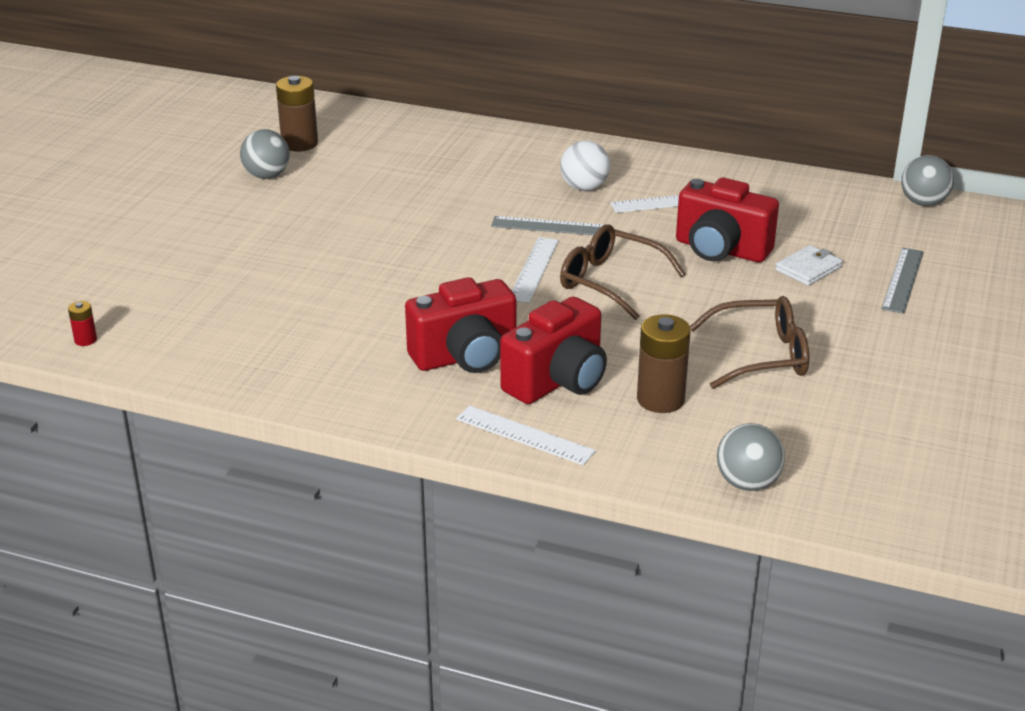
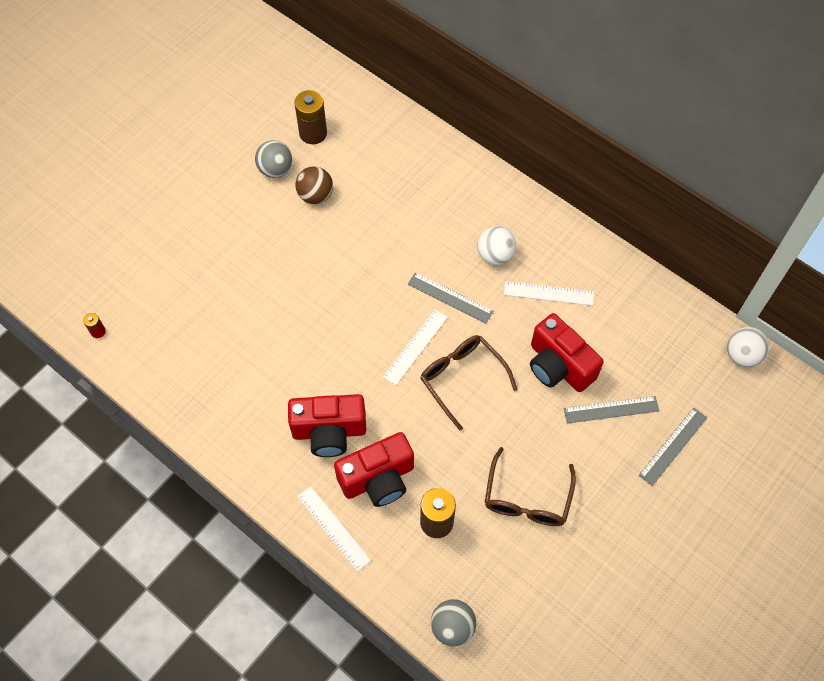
camera: 20 degrees right, 30 degrees up
brown glasses [690,296,809,389] -> brown glasses turned 90 degrees clockwise [485,447,576,526]
white wallet [775,245,843,286] -> grey ruler [564,396,659,424]
grey ball [901,155,954,206] -> white ball [727,327,769,367]
none -> brown ball [295,166,333,204]

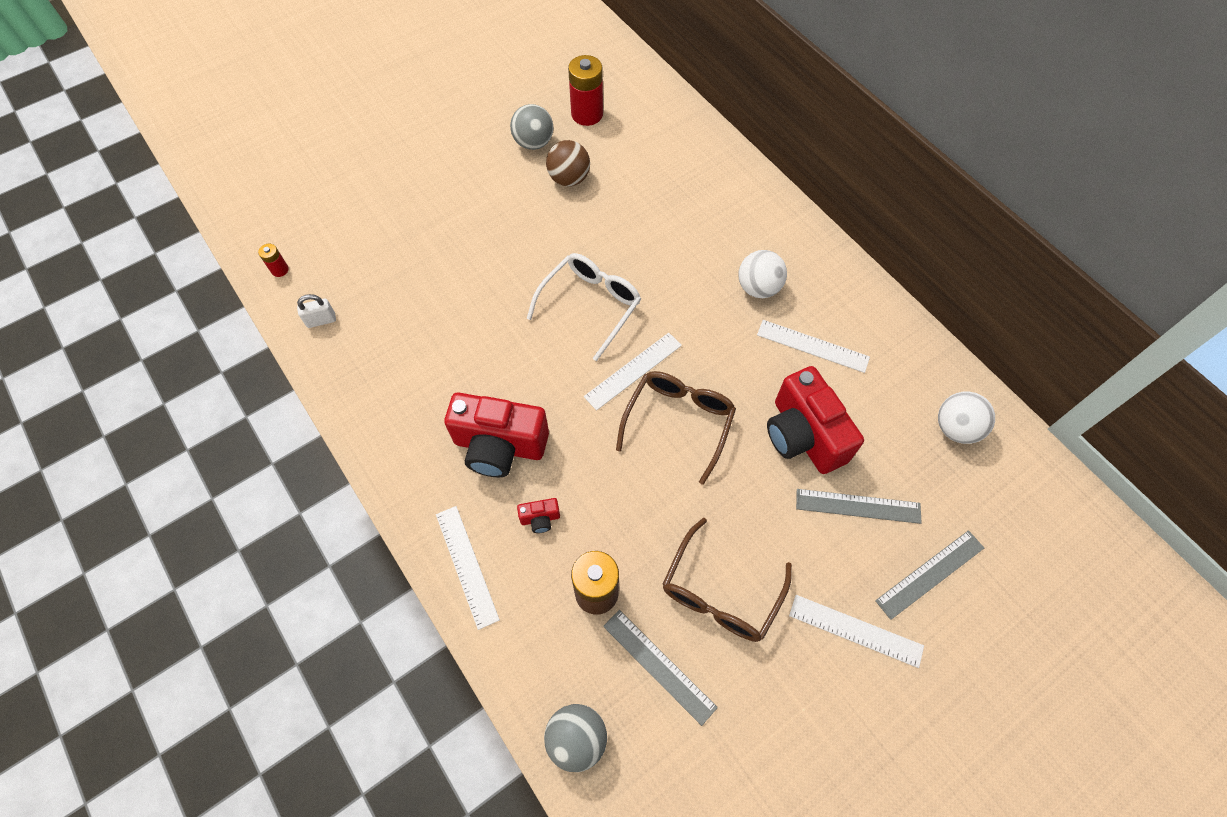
camera: 15 degrees right, 0 degrees up
brown battery [294,90,327,144] -> red battery [568,55,603,126]
red camera [334,432,414,507] -> red camera [517,498,560,533], size x0.41
grey ruler [408,272,493,323] -> grey ruler moved to [603,610,718,726]
brown glasses [420,335,518,430] -> brown glasses turned 45 degrees clockwise [616,371,736,485]
white ball [727,327,769,367] -> white ball moved to [938,392,995,444]
none -> white padlock [297,294,336,328]
none -> white glasses [527,253,641,361]
none -> white ruler [789,595,924,668]

